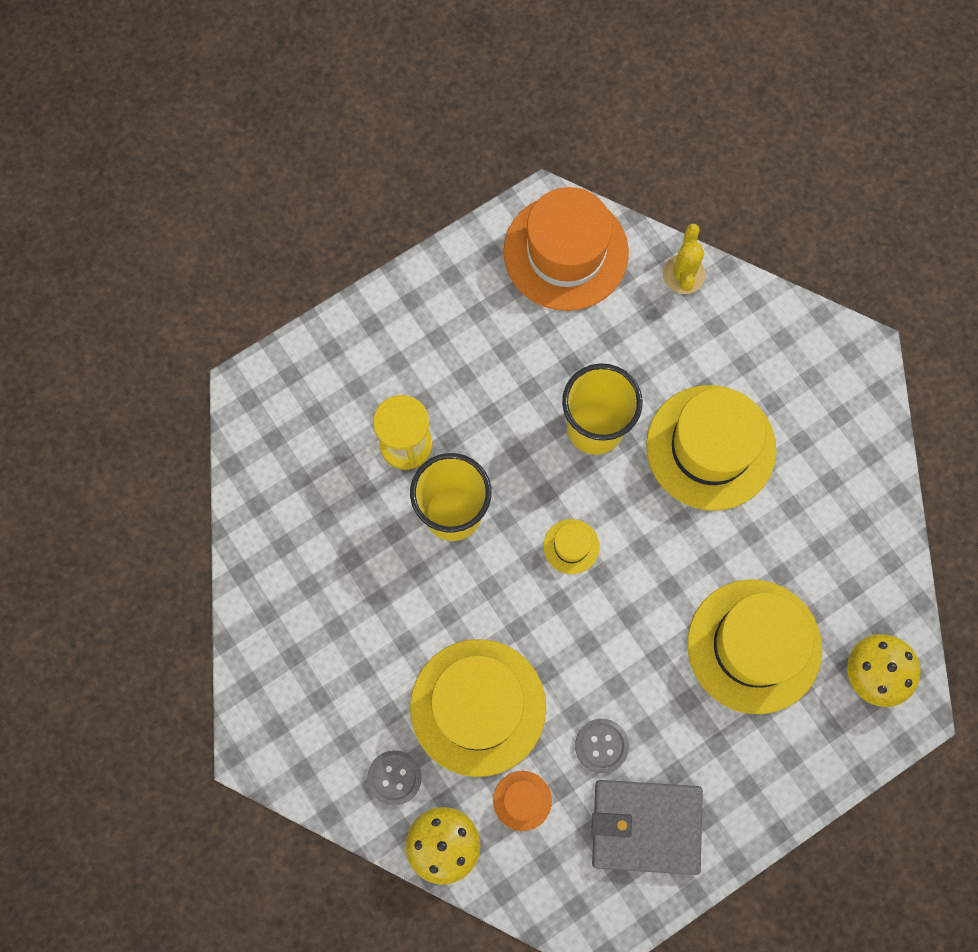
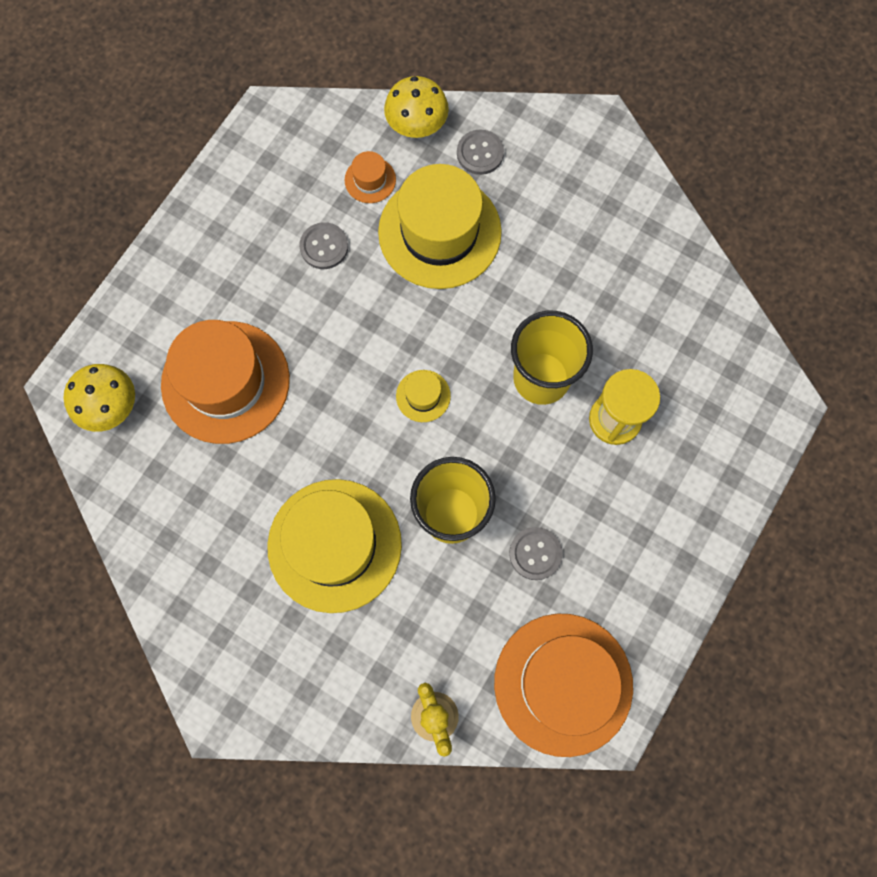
camera: 155 degrees right, 0 degrees up
grey wallet [592,780,703,875] -> none
yellow hat [688,579,822,714] -> orange hat [161,320,290,444]
none -> grey button [509,527,562,580]

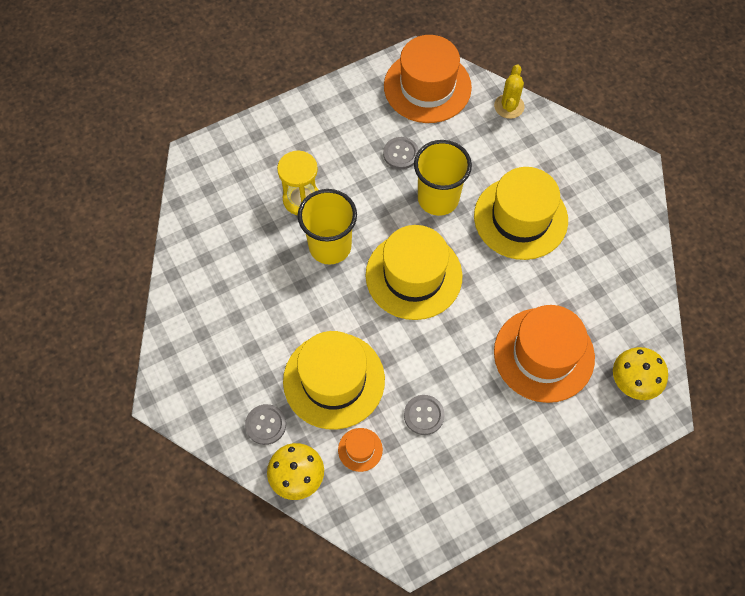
camera: 150 degrees left, 10 degrees down
yellow hat [396,370,451,422] -> yellow hat [366,225,463,320], size x2.35

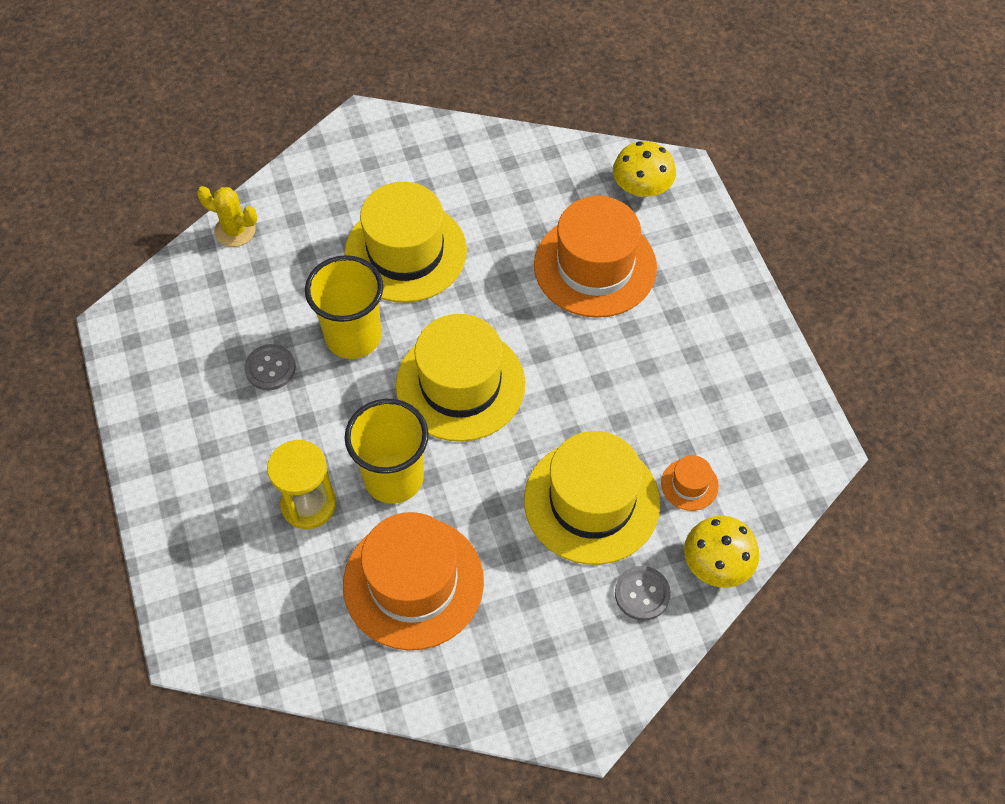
camera: 80 degrees left, 5 degrees down
orange hat [384,35,472,123] -> orange hat moved to [343,512,484,650]
grey button [404,395,445,435] -> none

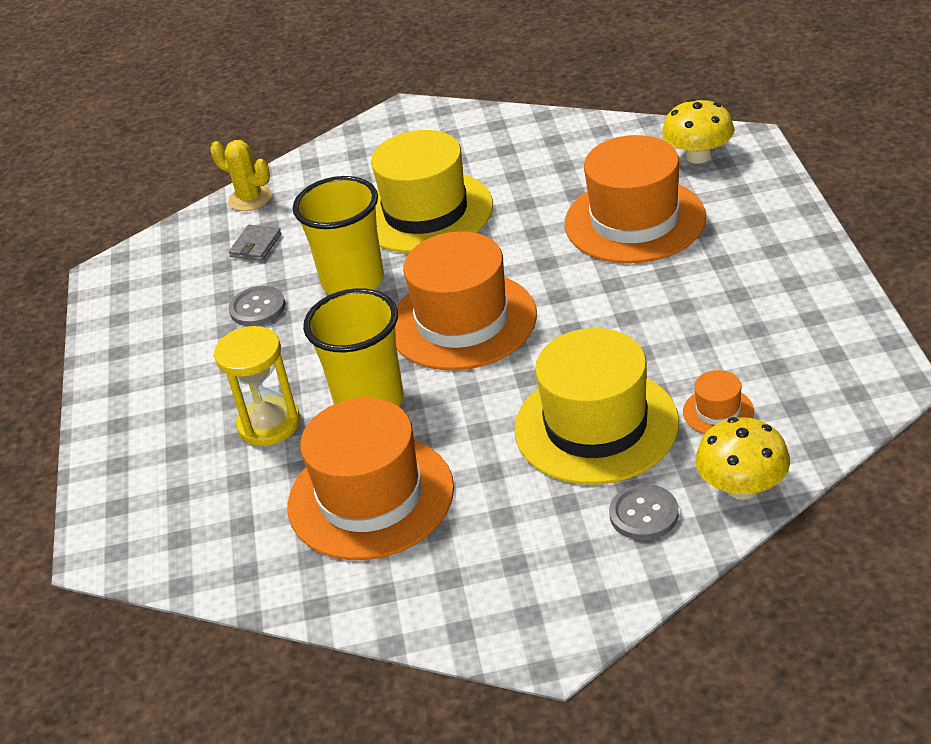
camera: 15 degrees right, 20 degrees down
yellow hat [396,314,525,442] -> orange hat [395,231,537,371]
none -> grey wallet [229,225,281,261]

